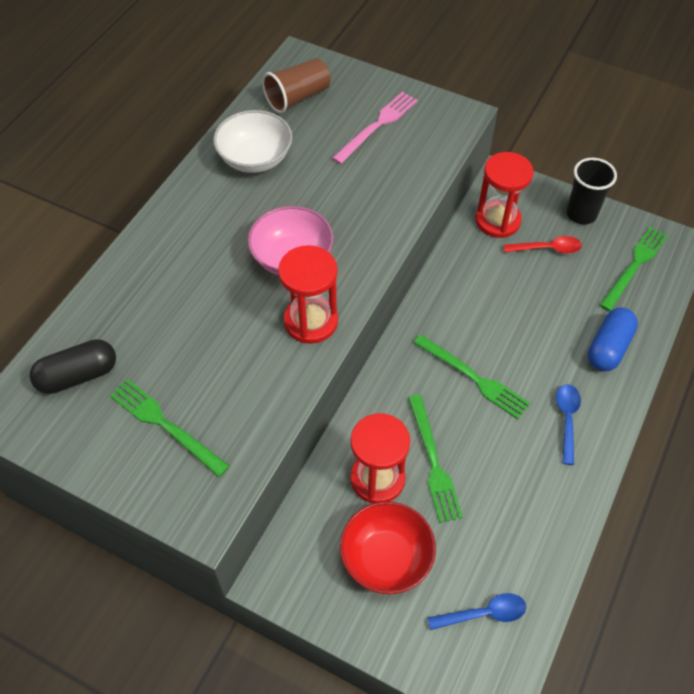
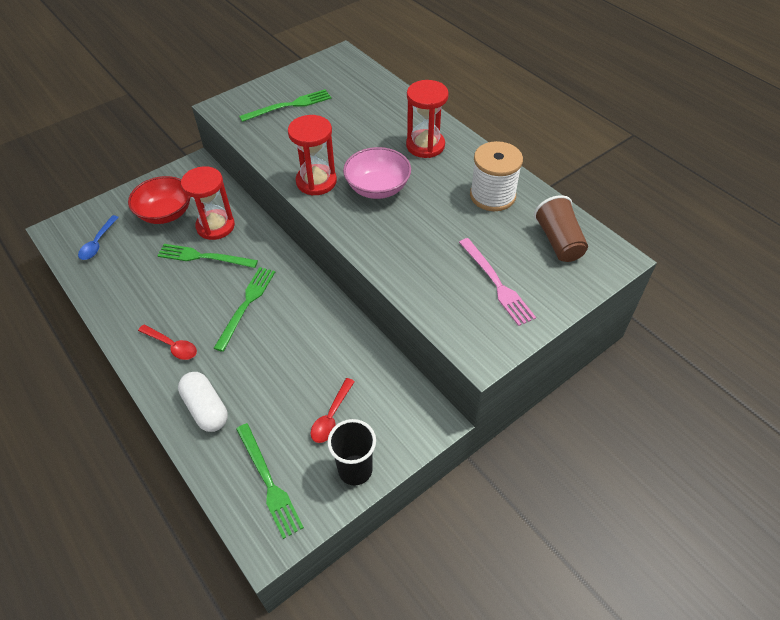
camera: 115 degrees right, 5 degrees down
black capsule [30,339,116,394] -> none
white bowl [213,110,292,173] -> white spool [470,141,523,211]
green fork [414,335,530,419] -> green fork turned 135 degrees clockwise [214,267,275,352]
red hourglass [475,152,534,238] -> red hourglass moved to [406,80,449,158]
blue spoon [556,384,581,465] -> red spoon [138,324,197,360]
blue capsule [588,308,638,371] -> white capsule [178,372,228,432]

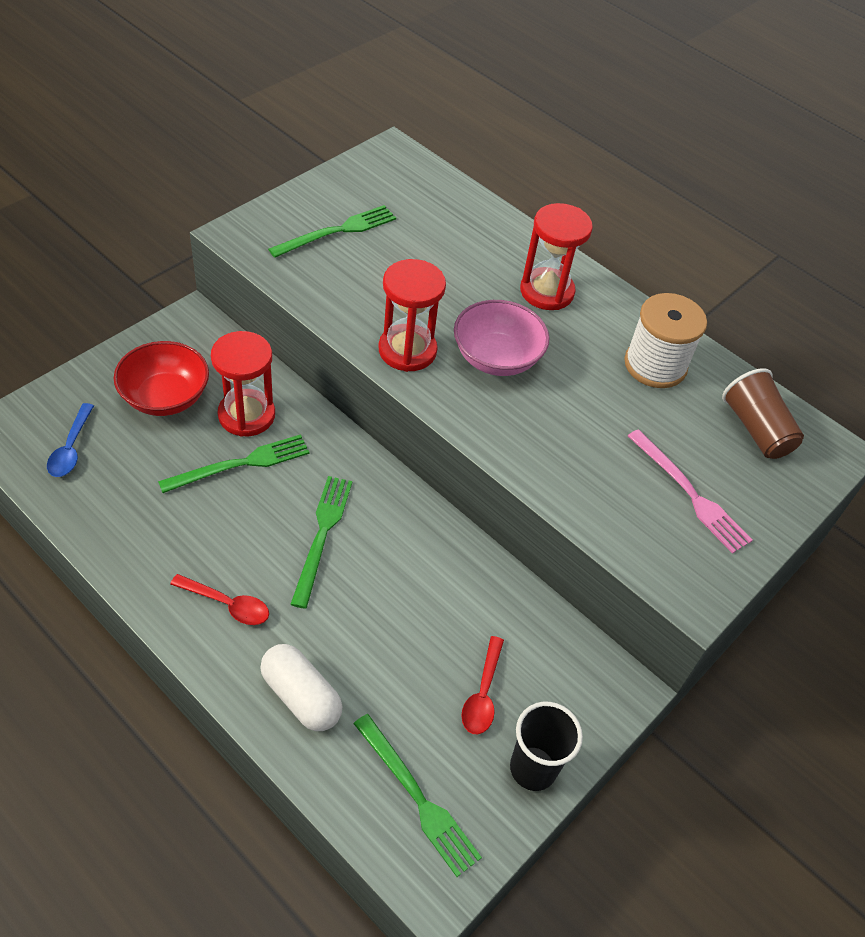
camera: 15 degrees left, 0 degrees up
green fork [157,244,258,268] -> green fork turned 150 degrees clockwise [158,434,310,493]

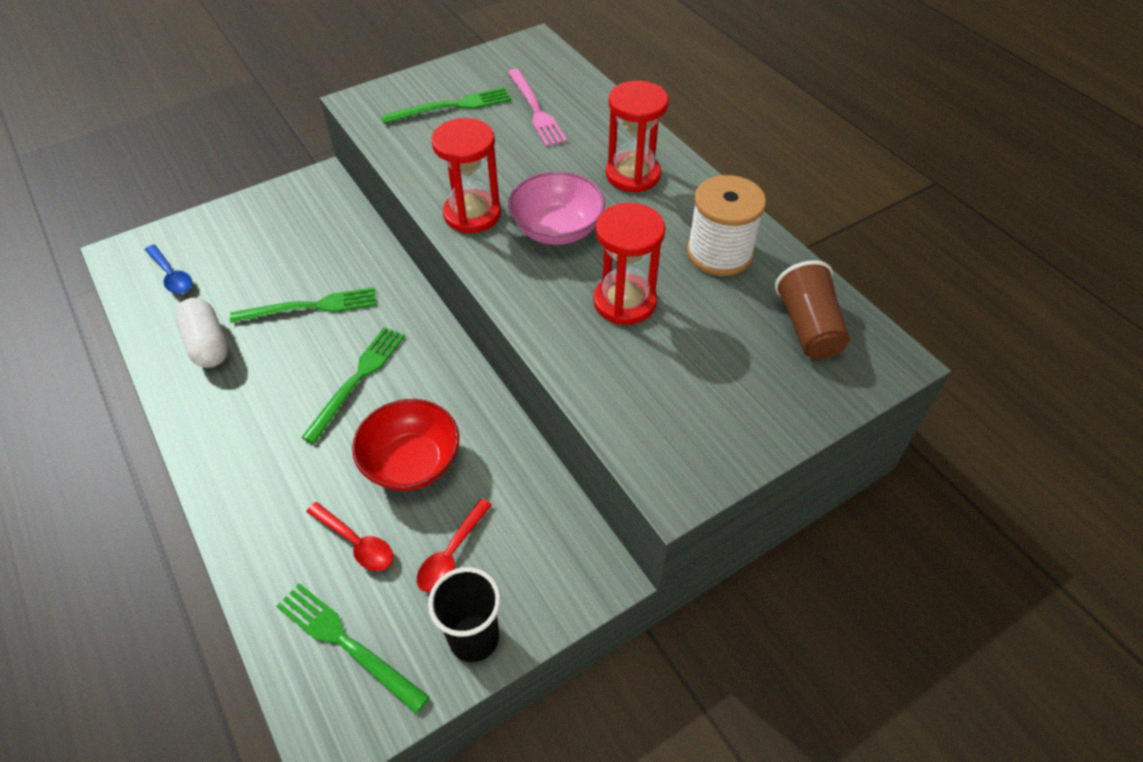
camera: 20 degrees right, 0 degrees up
blue spoon [47,403,94,477] -> blue spoon turned 60 degrees counterclockwise [145,244,192,294]
red bowl [114,341,209,416] -> red bowl moved to [352,399,459,491]
red spoon [170,574,269,625] -> red spoon moved to [306,502,393,571]
red hourglass [211,331,275,437] -> red hourglass moved to [593,203,666,325]
white capsule [260,644,343,731] -> white capsule moved to [175,298,228,368]
green fork [353,714,482,877] -> green fork turned 150 degrees clockwise [276,583,430,714]
pink fork [628,429,753,554] -> pink fork moved to [508,69,567,147]

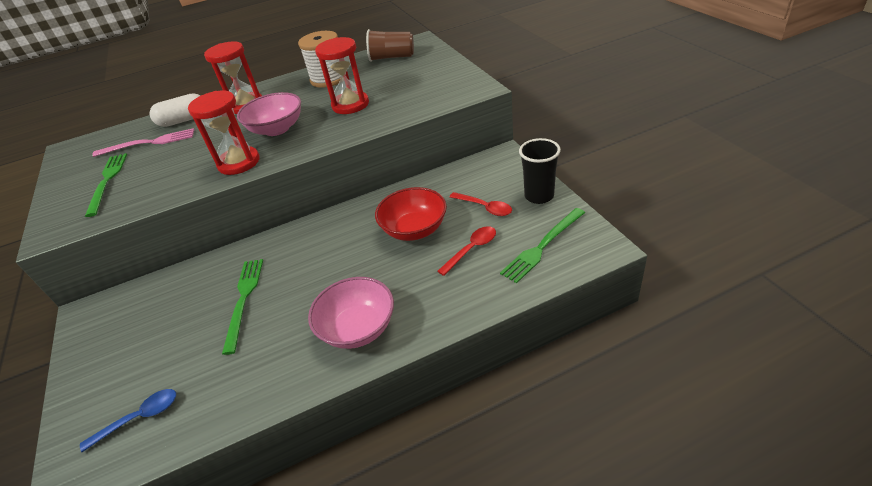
camera: 75 degrees left, 10 degrees down
white capsule [175,298,228,368] -> white capsule moved to [150,93,200,127]
green fork [301,327,405,444] -> none
none -> pink bowl [308,277,394,349]

